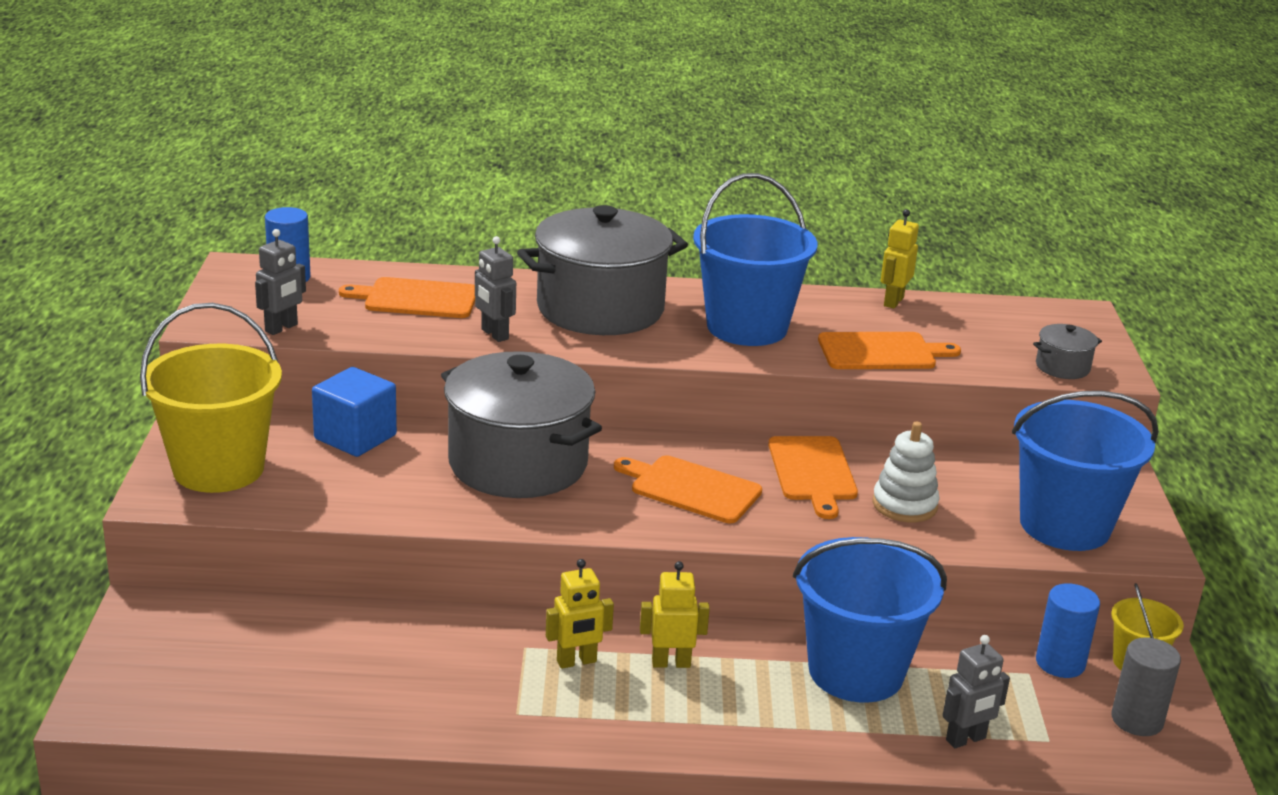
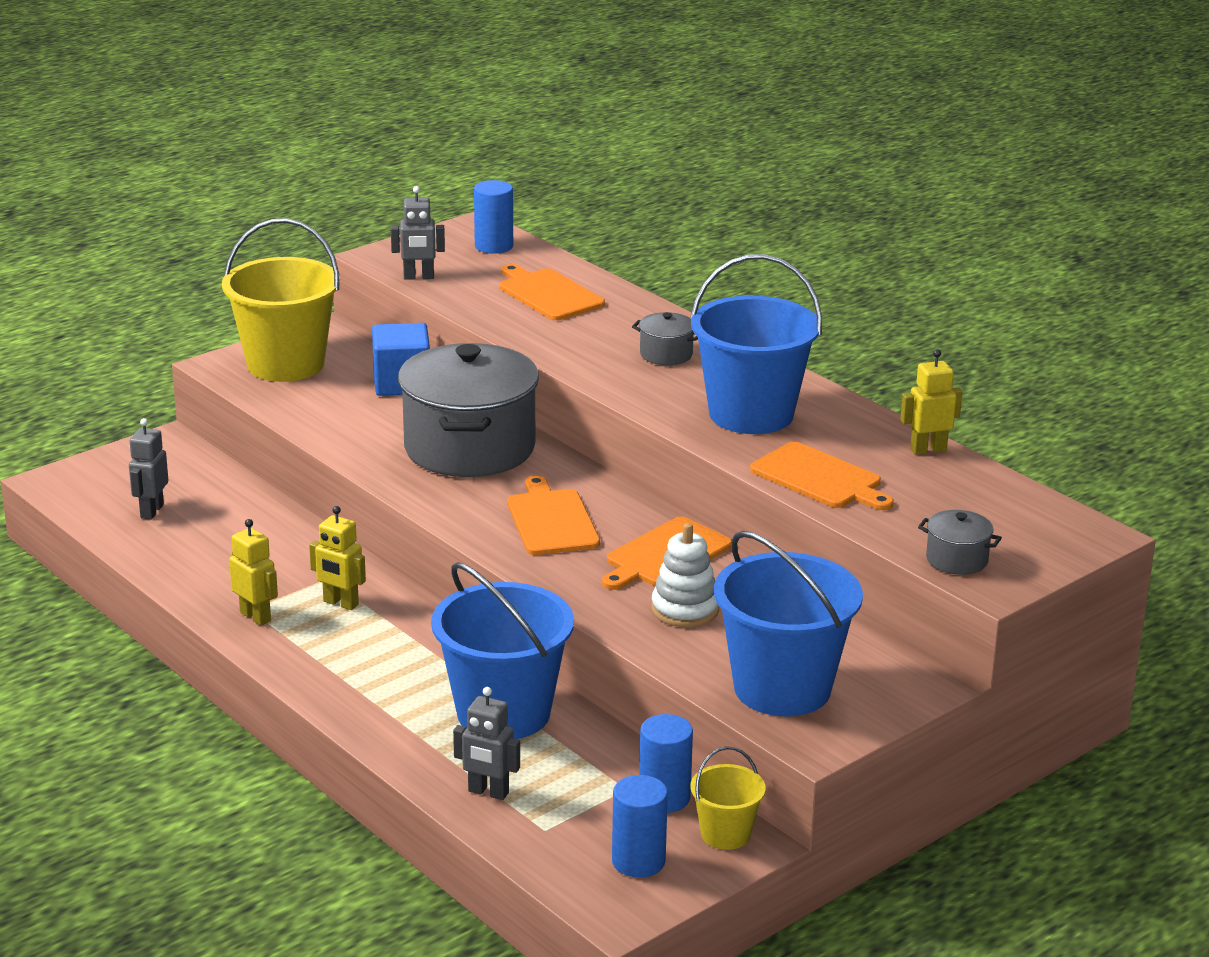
camera: 50 degrees right, 0 degrees up
grey robot [475,236,516,342] -> grey robot moved to [129,418,168,520]
grey pot [517,205,688,335] -> grey pot [632,312,698,365], size x0.41
yellow robot [640,561,710,668] -> yellow robot moved to [229,519,278,626]
grey cylinder [1111,637,1181,736] -> blue cylinder [612,775,668,878]

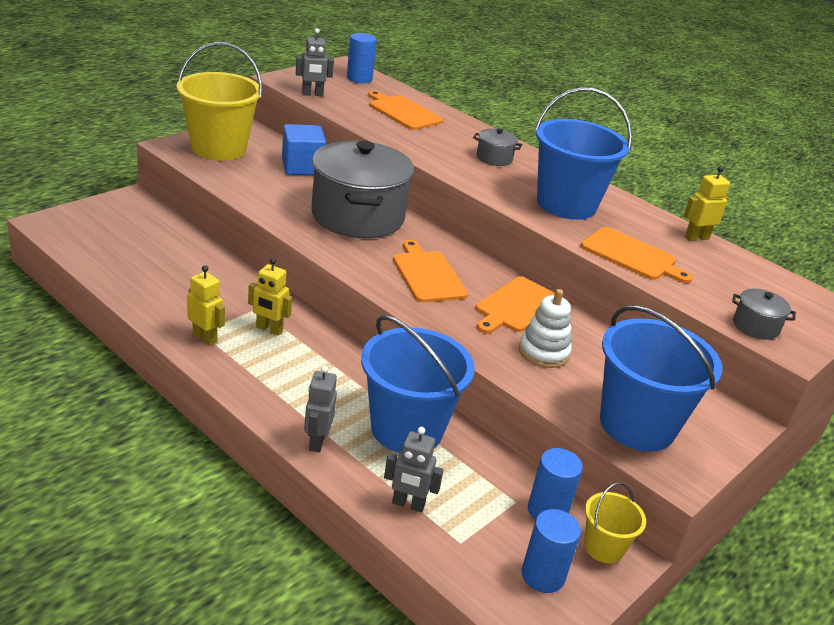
camera: 10 degrees left, 5 degrees up
grey robot [129,418,168,520] -> grey robot moved to [304,365,337,452]

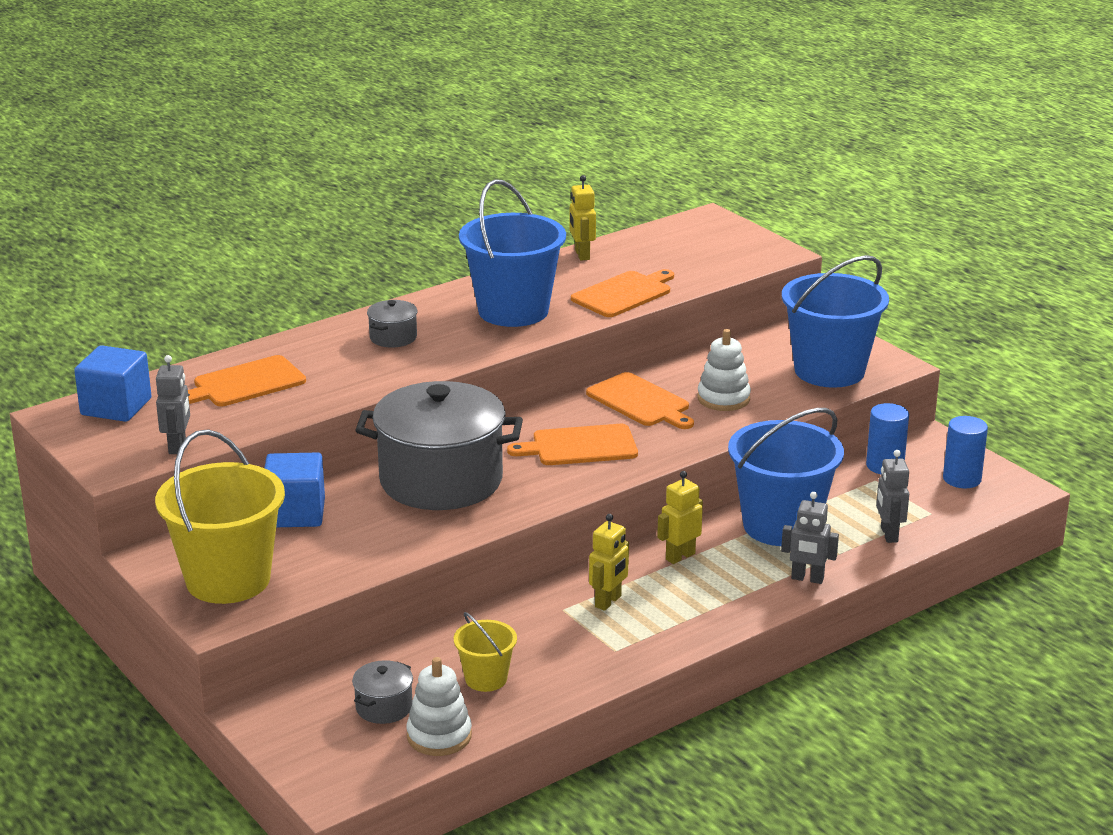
camera: 75 degrees left, 5 degrees down
yellow robot [187,265,225,346] -> yellow robot moved to [657,471,703,564]
blue cylinder [347,33,377,83] -> blue cube [74,345,151,422]
grey robot [384,427,443,512] -> grey robot turned 150 degrees clockwise [876,450,909,543]
yellow bucket [584,482,646,563] -> yellow bucket moved to [454,612,517,692]
grey pot [732,288,796,340] -> grey pot moved to [352,660,413,724]
none -> white stacking toy [406,657,472,756]

